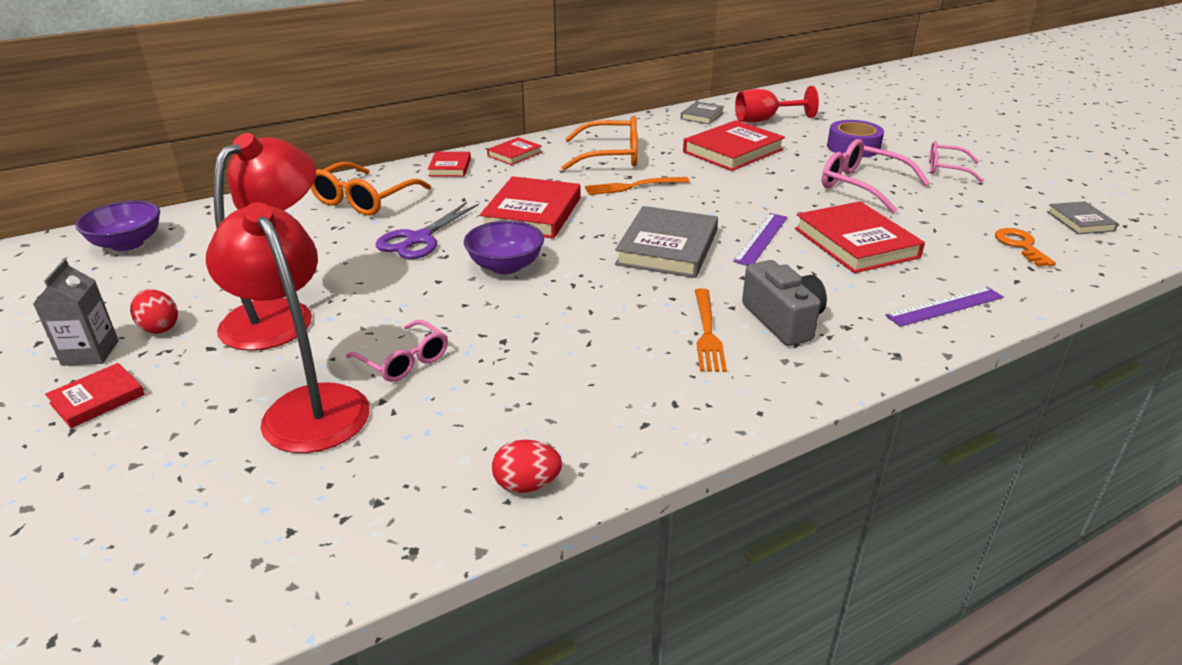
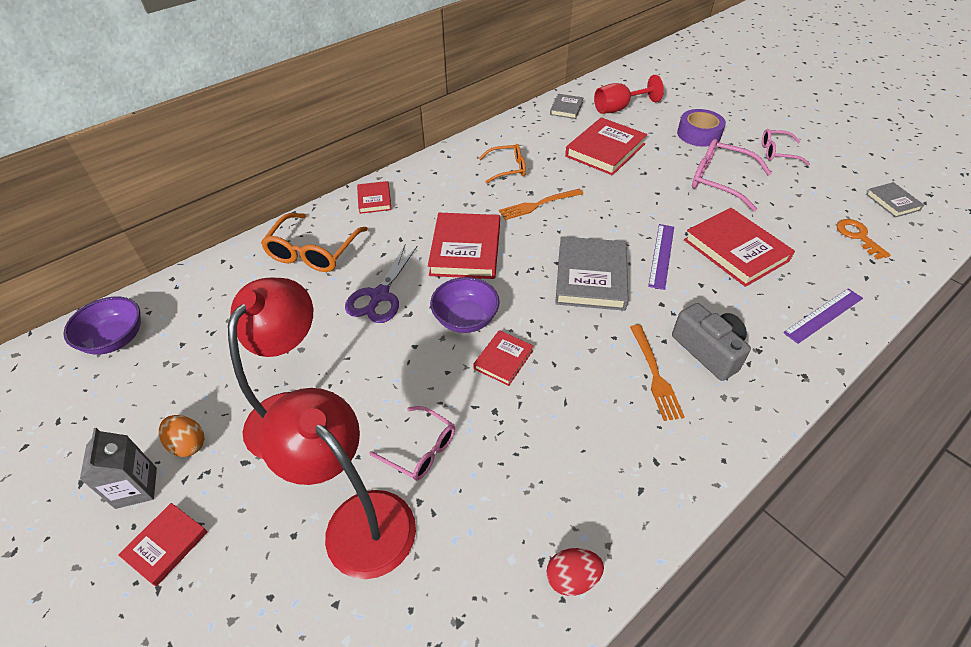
camera: 10 degrees left, 15 degrees up
red egg [130,289,178,333] -> orange egg [159,415,204,457]
red book [487,137,542,165] -> red book moved to [473,330,533,386]
orange glasses [561,116,638,170] -> orange glasses [479,144,526,184], size x0.64

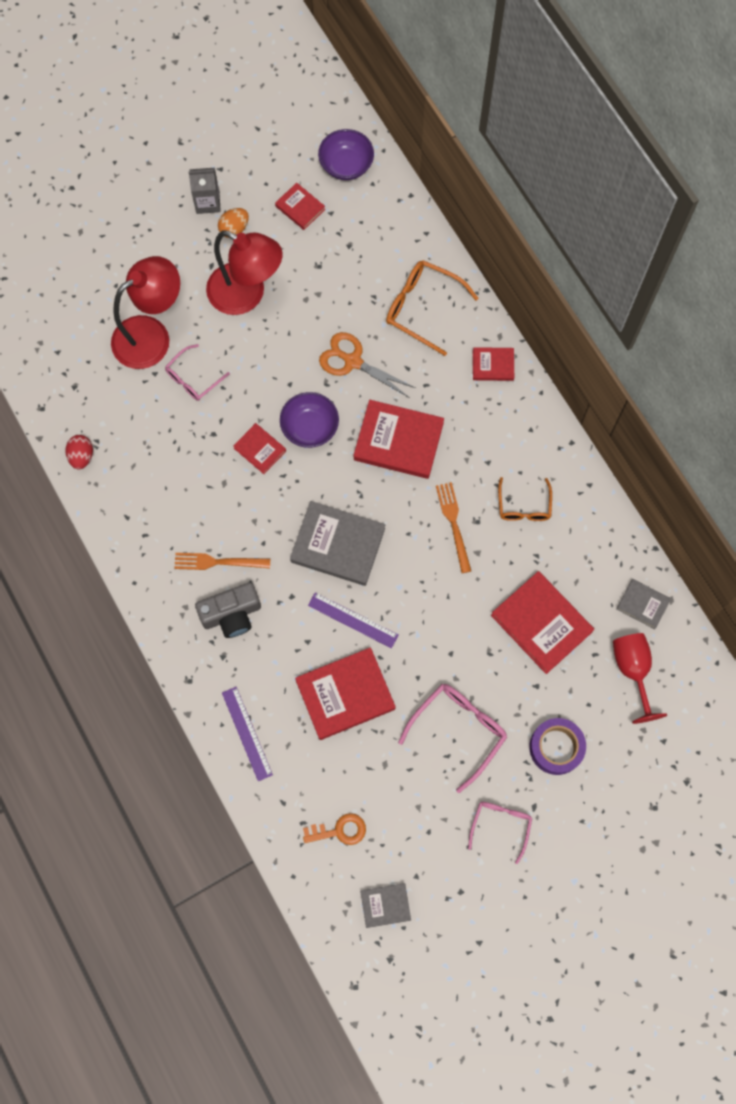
camera: 100 degrees right, 25 degrees up
red book [118,503,208,587] -> red book moved to [275,183,325,230]
purple scissors [345,245,417,323] -> orange scissors [319,332,415,398]

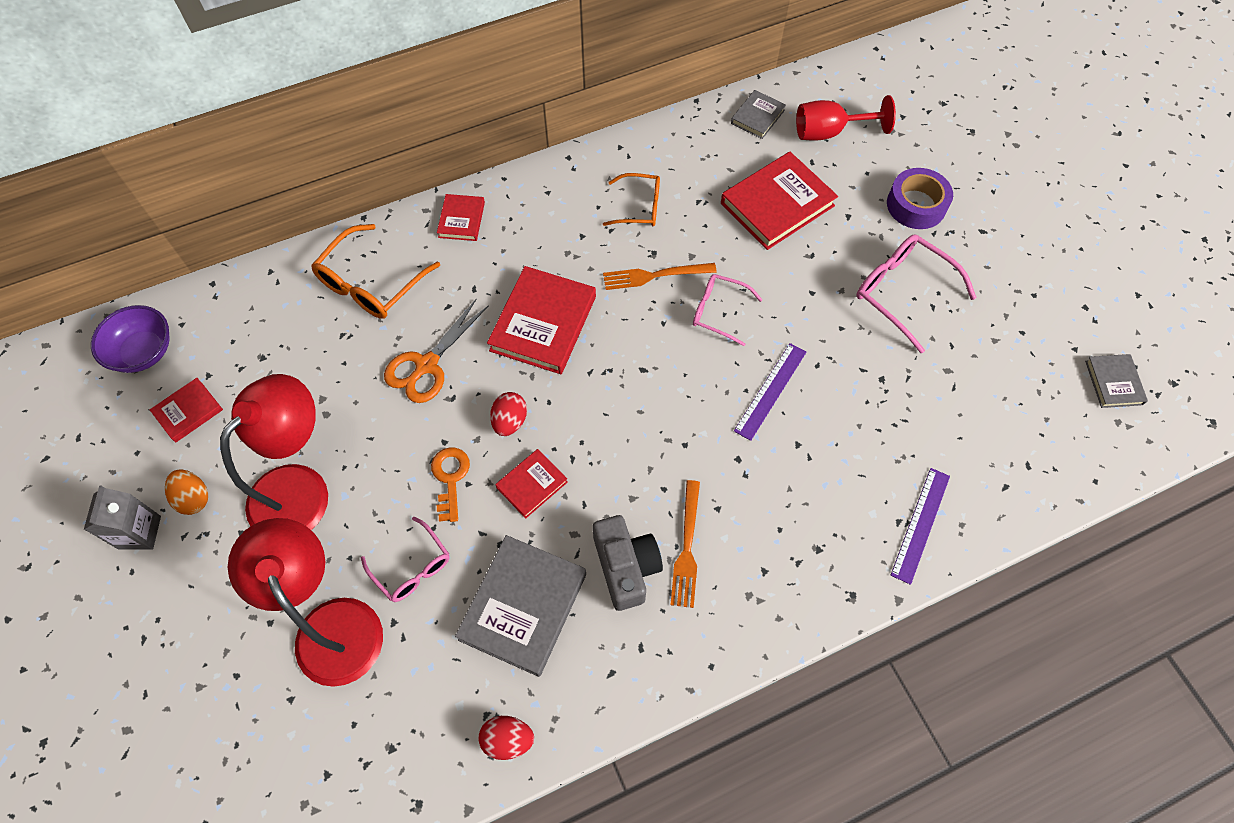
camera: 85 degrees left, 10 degrees down
grey camera [195,582,261,638] -> grey camera moved to [593,515,663,611]
purple ruler [222,687,273,781] -> purple ruler turned 45 degrees counterclockwise [891,468,950,585]
purple bowl [280,392,339,448] -> red egg [490,392,527,436]
grey book [290,501,385,586] -> grey book moved to [455,535,586,677]
red book [295,647,396,740] -> none
orange key [303,813,366,845] -> orange key moved to [431,447,470,522]
pink glasses [468,802,532,864] -> pink glasses moved to [693,274,763,346]

